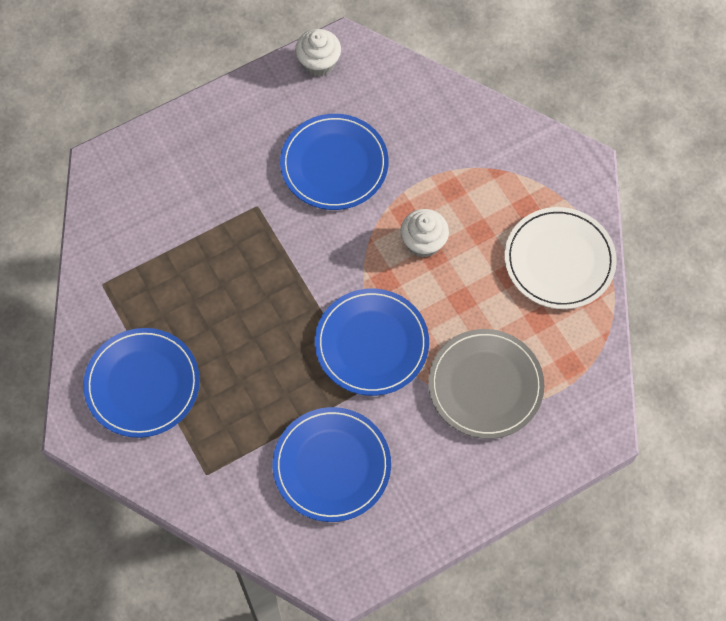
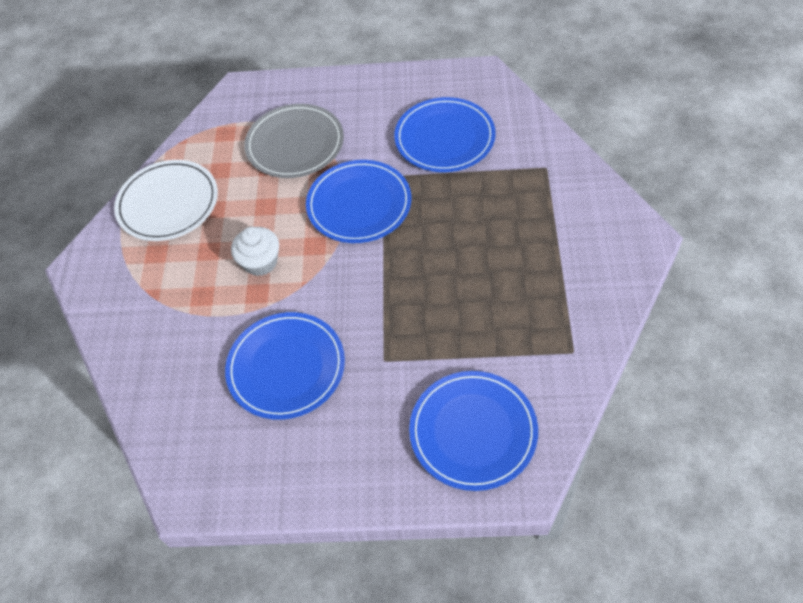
camera: 145 degrees left, 10 degrees down
blue plate [83,328,200,438] -> blue plate moved to [409,371,538,491]
white cupcake [295,29,341,76] -> none

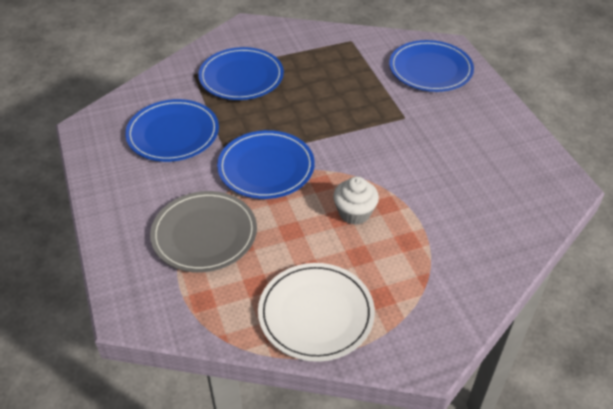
camera: 115 degrees left, 10 degrees down
blue plate [225,312,345,420] -> blue plate moved to [198,47,284,100]

